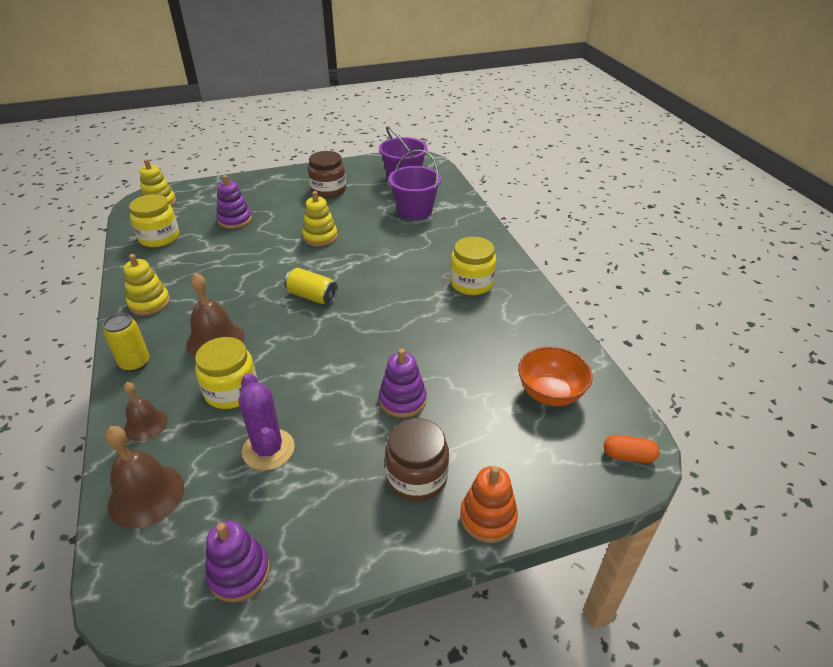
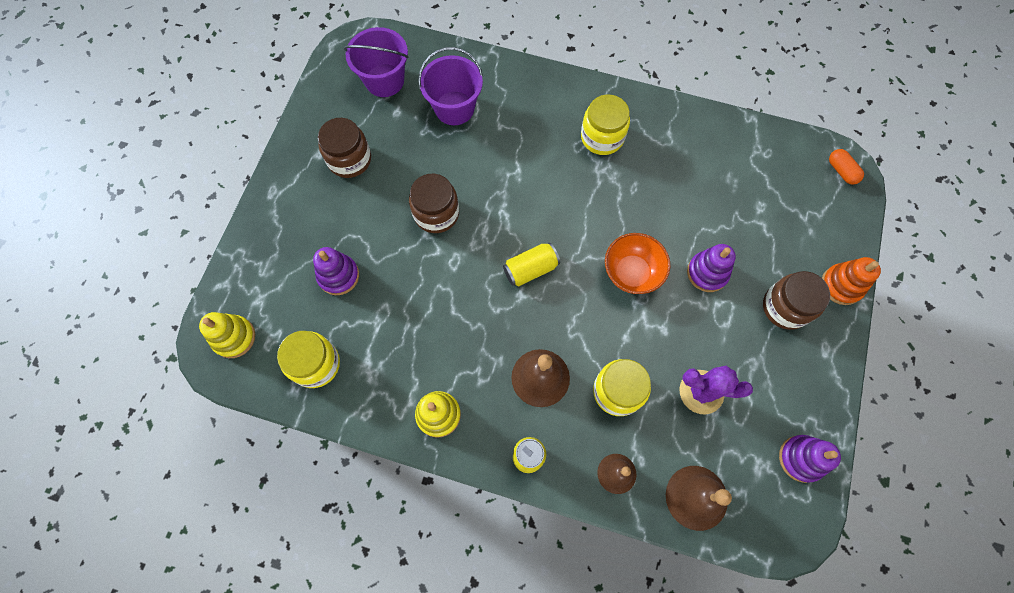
camera: 55 degrees left, 30 degrees up
yellow stacking toy [302,191,338,246] -> brown jar [409,174,459,233]
orange bowl [518,346,593,406] -> orange bowl moved to [605,233,671,294]
orange capsule [604,435,659,463] -> orange capsule turned 75 degrees counterclockwise [829,149,864,185]

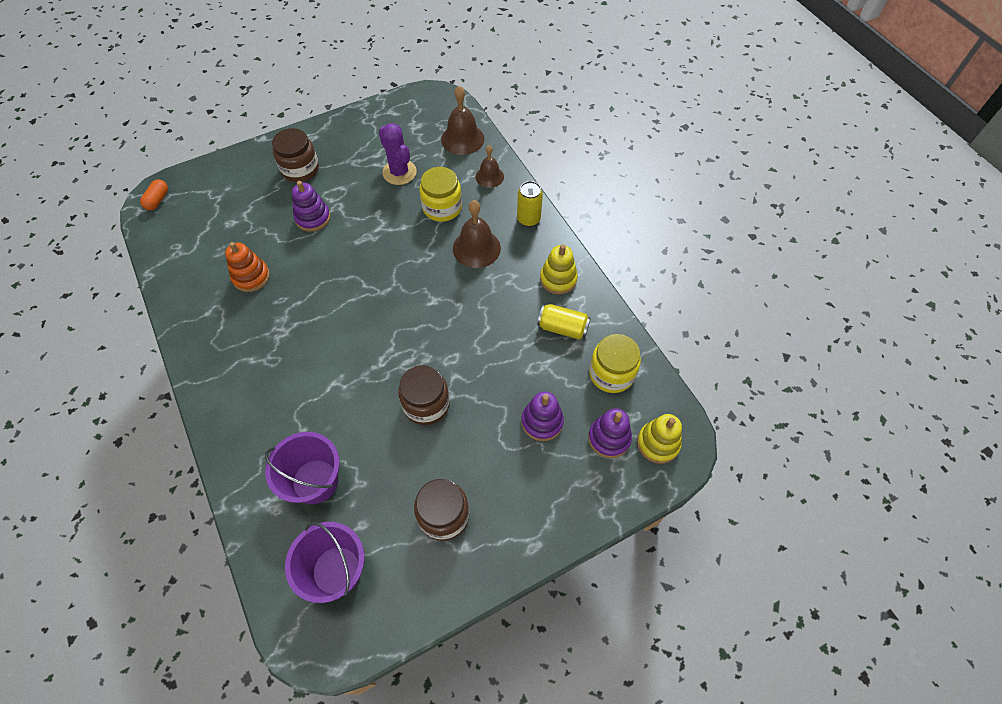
camera: 135 degrees left, 10 degrees down
yellow can [503,243,560,286] -> yellow can moved to [537,304,591,340]
yellow jar [581,94,630,155] -> none
orange bowl [605,233,671,294] -> none
purple stacking toy [779,435,841,483] -> purple stacking toy moved to [588,408,632,458]
orange stacking toy [822,257,881,305] -> orange stacking toy moved to [225,242,270,292]

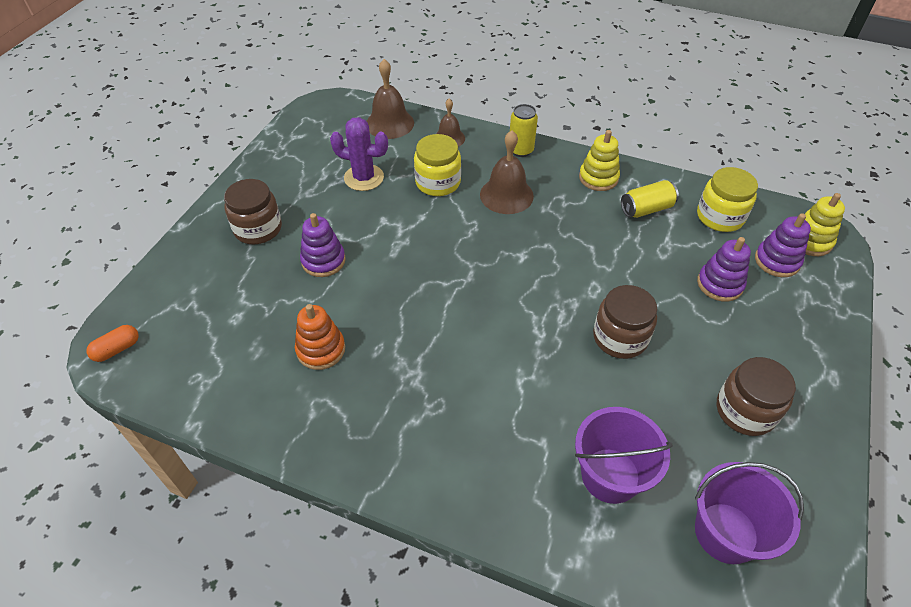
camera: 40 degrees left, 10 degrees down
orange capsule [140,180,168,210] -> orange capsule turned 75 degrees clockwise [86,325,139,362]

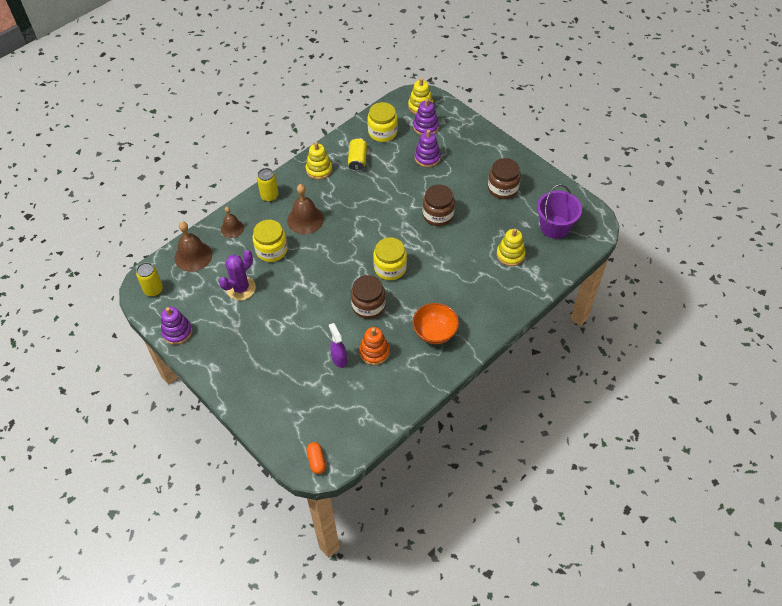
camera: 65 degrees left, 5 degrees up
brown jar [224,179,282,244] -> brown jar moved to [351,275,386,319]
purple stacking toy [300,213,346,277] -> purple stacking toy moved to [161,307,192,345]
purple bucket [575,407,673,504] -> yellow stacking toy [497,228,525,266]
none -> yellow can [136,262,163,297]
none -> purple spray bottle [329,323,347,368]
none -> yellow jar [373,237,407,280]
none -> orange bowl [412,303,459,344]

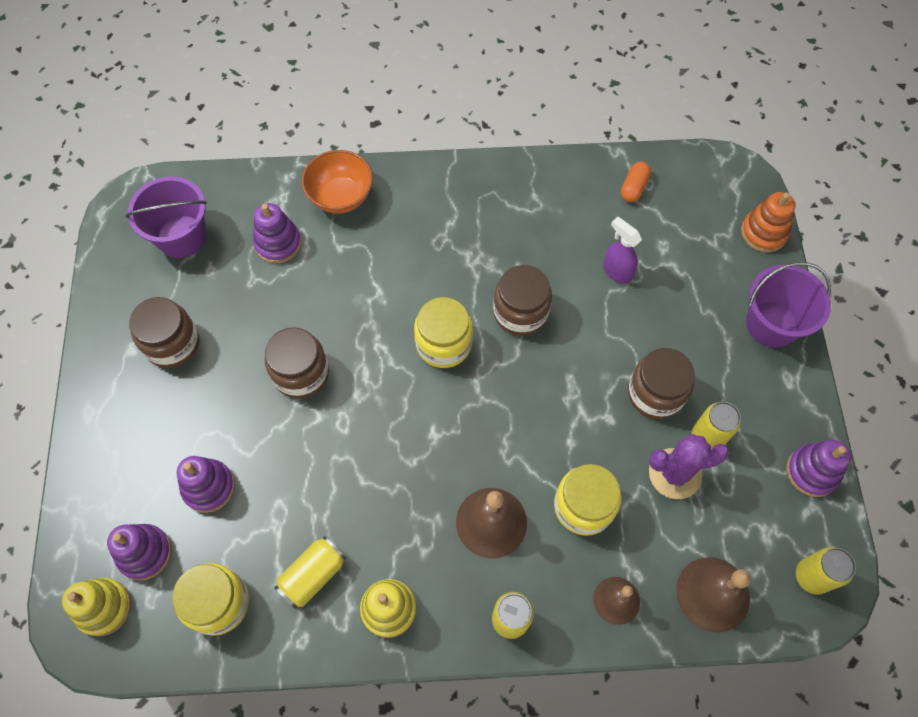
camera: 140 degrees left, 10 degrees up
orange capsule [306,442,326,474] -> orange capsule moved to [621,162,651,202]
purple spray bottle [329,323,347,368] -> purple spray bottle turned 120 degrees clockwise [603,217,642,284]
orange stacking toy [359,327,390,365] -> orange stacking toy moved to [741,192,795,253]
orange bowl [412,303,459,344] -> orange bowl moved to [302,150,373,214]
yellow stacking toy [497,228,525,266] -> purple stacking toy [253,203,301,263]
none -> brown jar [628,348,695,419]
none -> yellow can [692,402,741,449]
none -> purple bucket [746,262,831,348]

